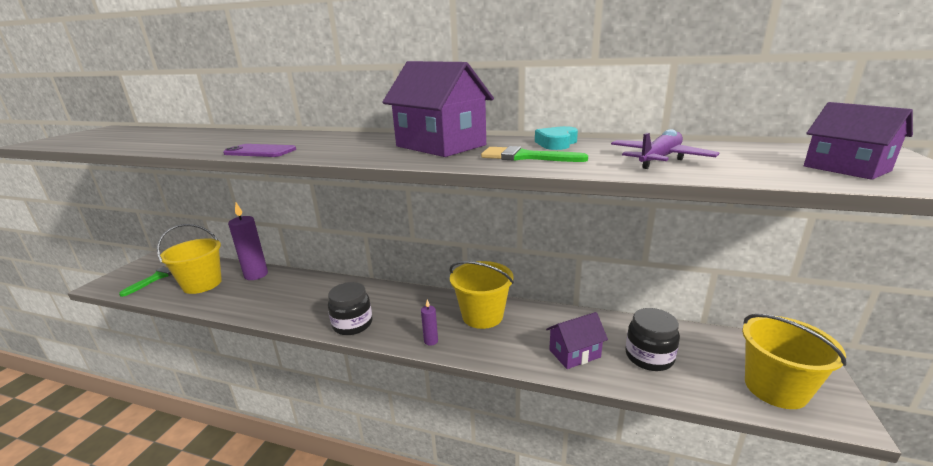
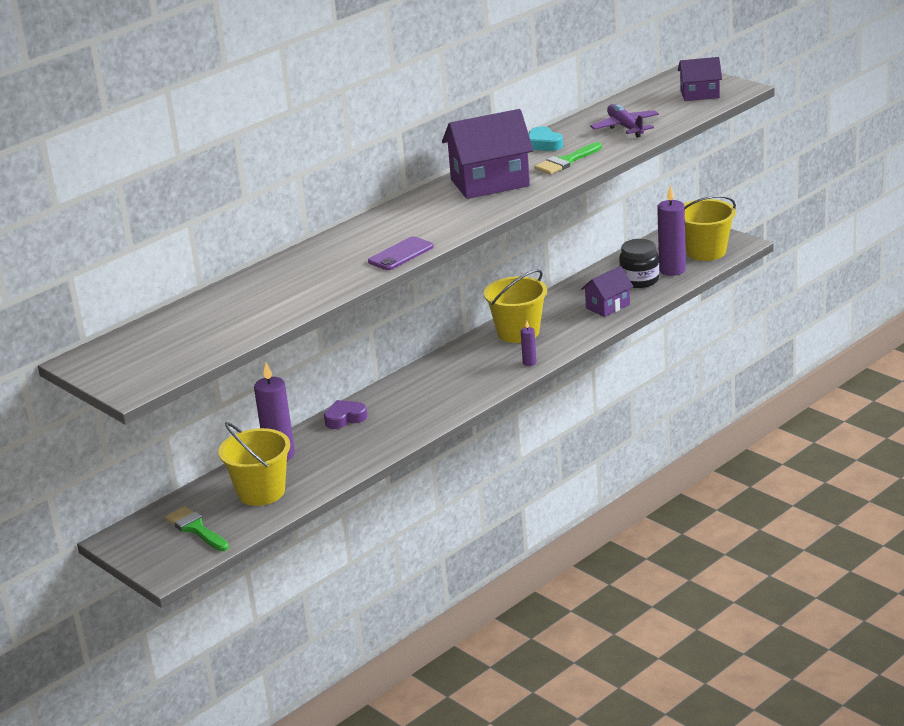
camera: 60 degrees left, 5 degrees up
black jar [328,282,372,335] -> none
purple house [546,312,608,369] -> purple house turned 45 degrees clockwise [581,266,633,317]
none -> purple heart [324,400,367,429]
none -> purple candle [657,185,686,276]

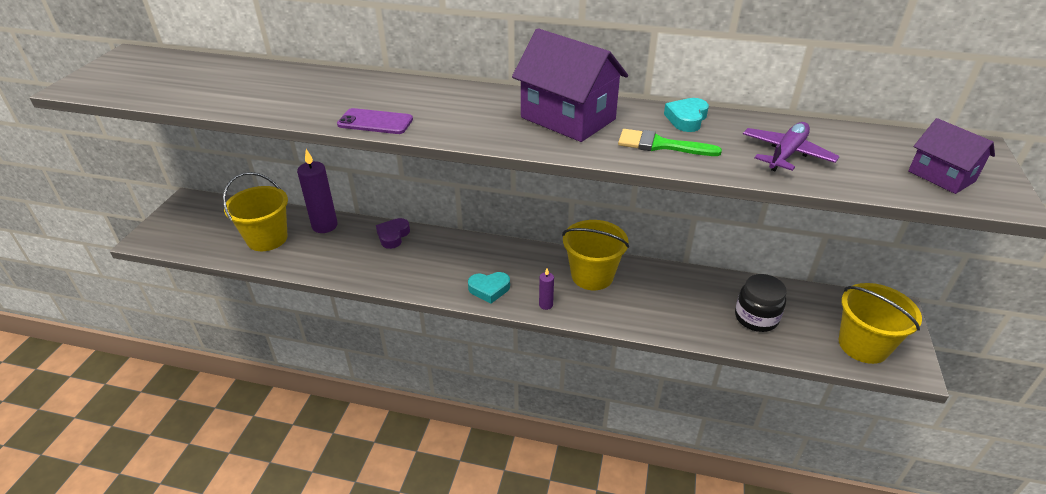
camera: 55 degrees right, 10 degrees up
green brush [165,506,229,551] -> none
purple heart [324,400,367,429] -> purple heart turned 105 degrees counterclockwise [376,218,410,249]
purple house [581,266,633,317] -> none
purple candle [657,185,686,276] -> none
none -> turquoise heart [468,272,510,303]

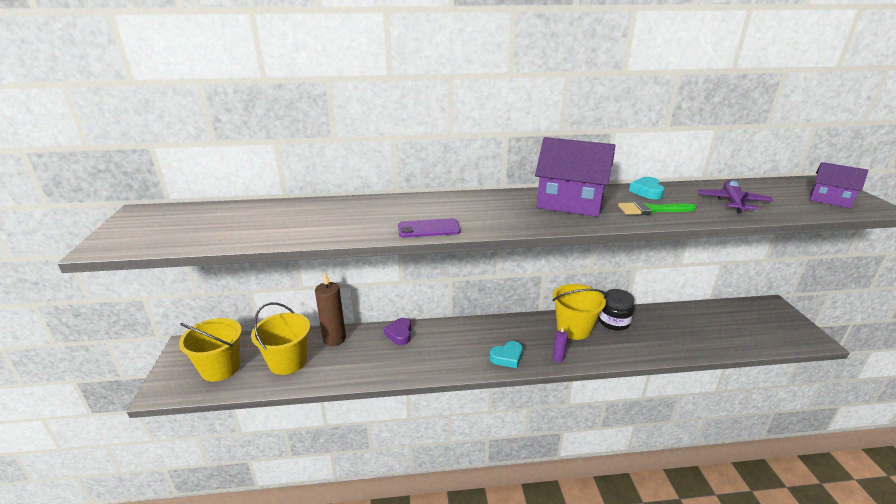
camera: 20 degrees left, 10 degrees down
purple candle [297,149,338,233] -> brown candle [315,271,346,346]
black jar [735,274,787,332] -> black jar moved to [598,289,635,331]
yellow bucket [839,283,922,364] -> yellow bucket moved to [179,318,242,381]

